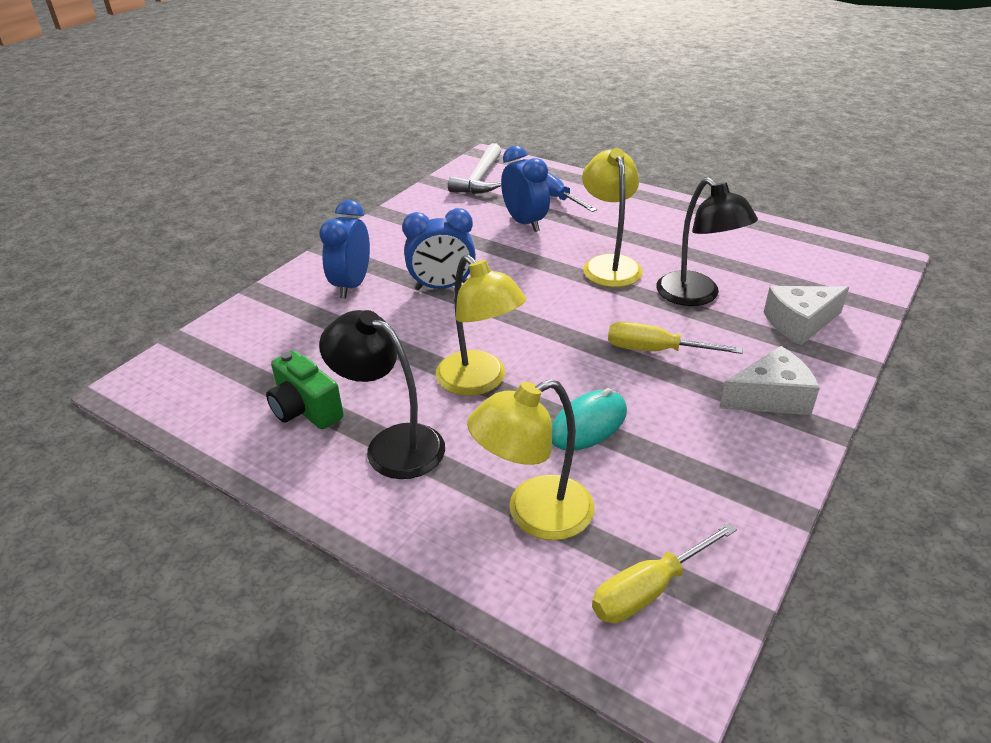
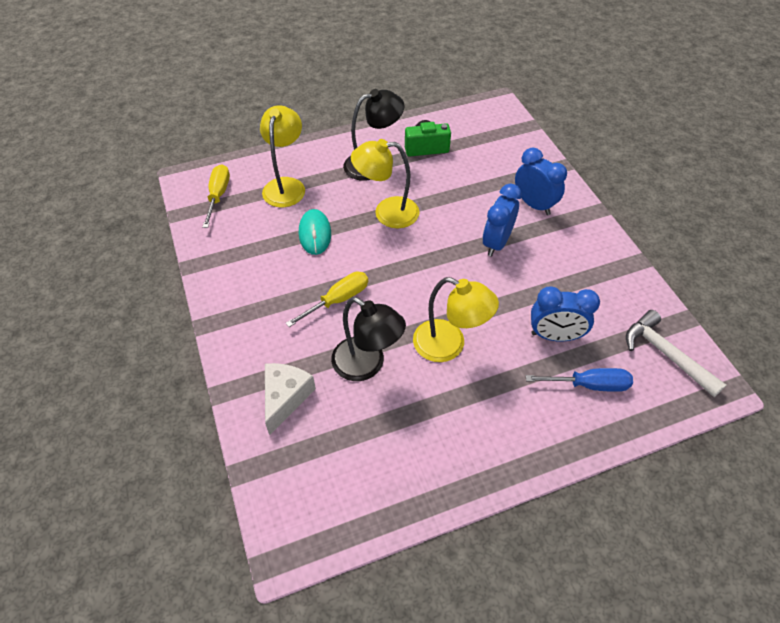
camera: 125 degrees right, 15 degrees up
black lamp [656,178,758,306] -> black lamp turned 150 degrees counterclockwise [331,297,406,381]
white cheese [719,346,820,415] -> none

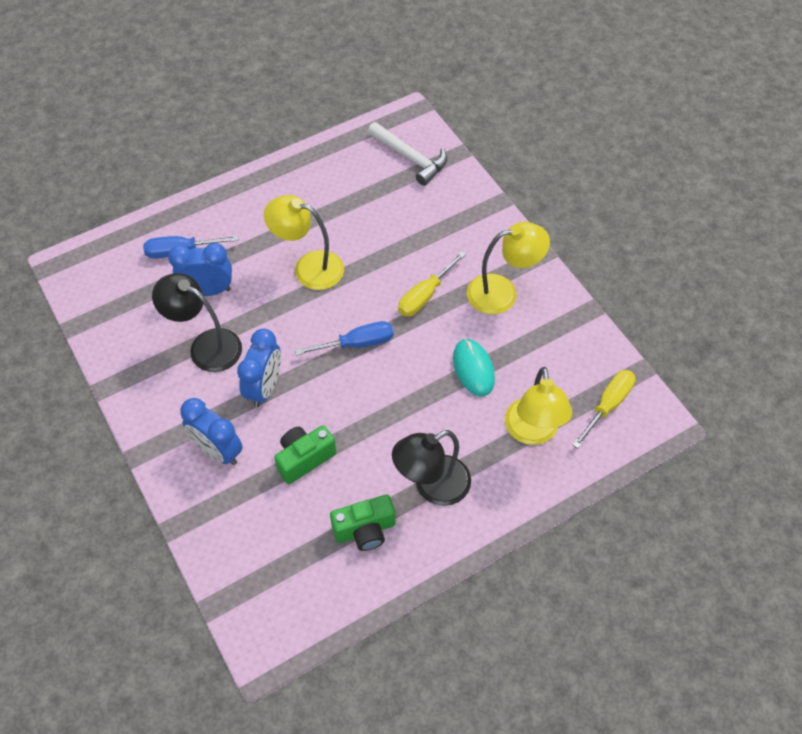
camera: 170 degrees right, 5 degrees up
yellow screwdriver [202,164,230,228] -> yellow screwdriver turned 135 degrees counterclockwise [573,370,636,449]
white cheese [265,363,316,435] -> none
black lamp [331,297,406,381] -> black lamp moved to [152,273,242,372]
yellow lamp [351,139,420,228] -> yellow lamp moved to [467,222,550,315]
white hammer [626,310,726,397] -> white hammer moved to [368,122,447,186]
none -> green camera [274,425,336,484]
none -> blue screwdriver [295,321,393,356]

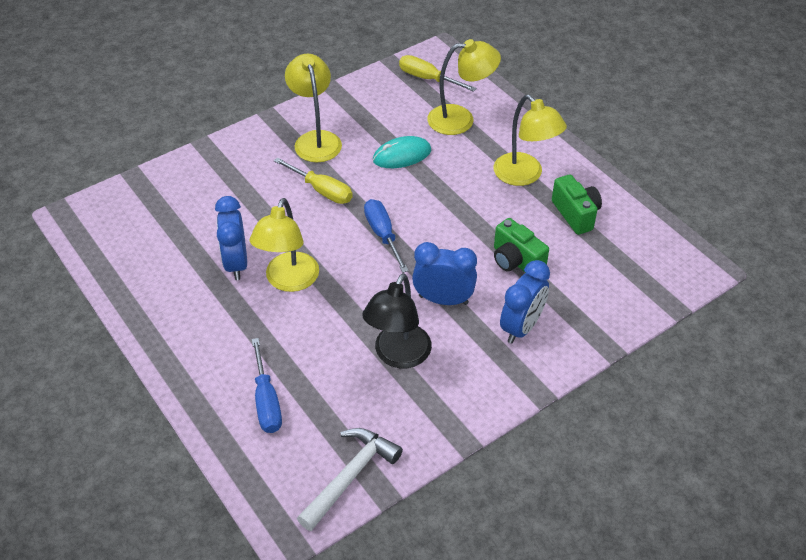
camera: 95 degrees left, 10 degrees down
blue clock [168,243,232,296] -> blue clock moved to [215,196,247,280]
white hammer [368,122,447,186] -> white hammer moved to [297,428,403,531]
black lamp [392,430,471,506] -> yellow lamp [493,95,567,186]

